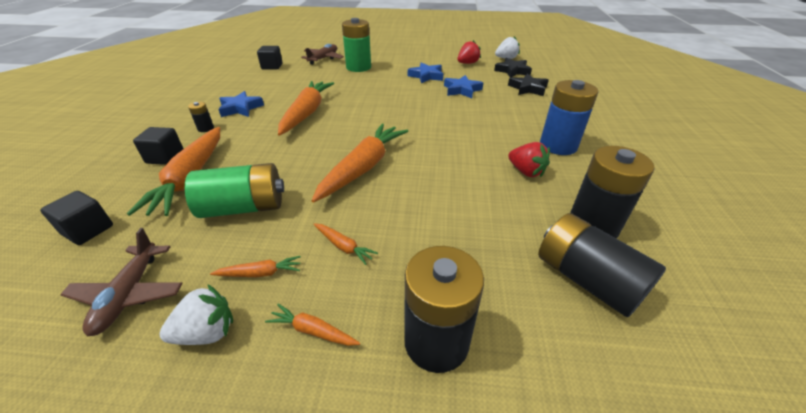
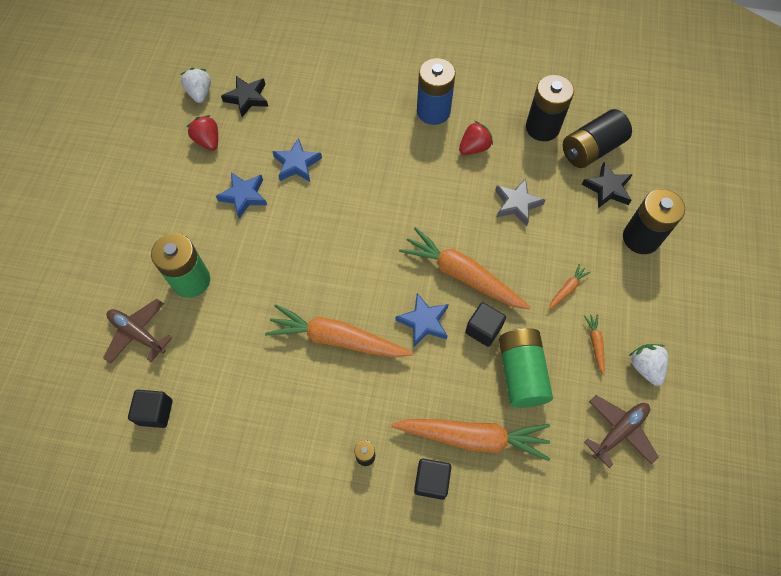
camera: 85 degrees left, 25 degrees up
black cube [40,191,113,245] -> black cube moved to [465,302,506,347]
brown plane [60,228,183,337] -> brown plane turned 45 degrees counterclockwise [584,395,659,468]
blue star [218,91,264,117] -> blue star moved to [395,293,449,347]
orange carrot [265,304,360,346] -> none
black star [508,73,549,96] -> black star moved to [582,162,633,208]
none -> grey star [495,178,545,226]

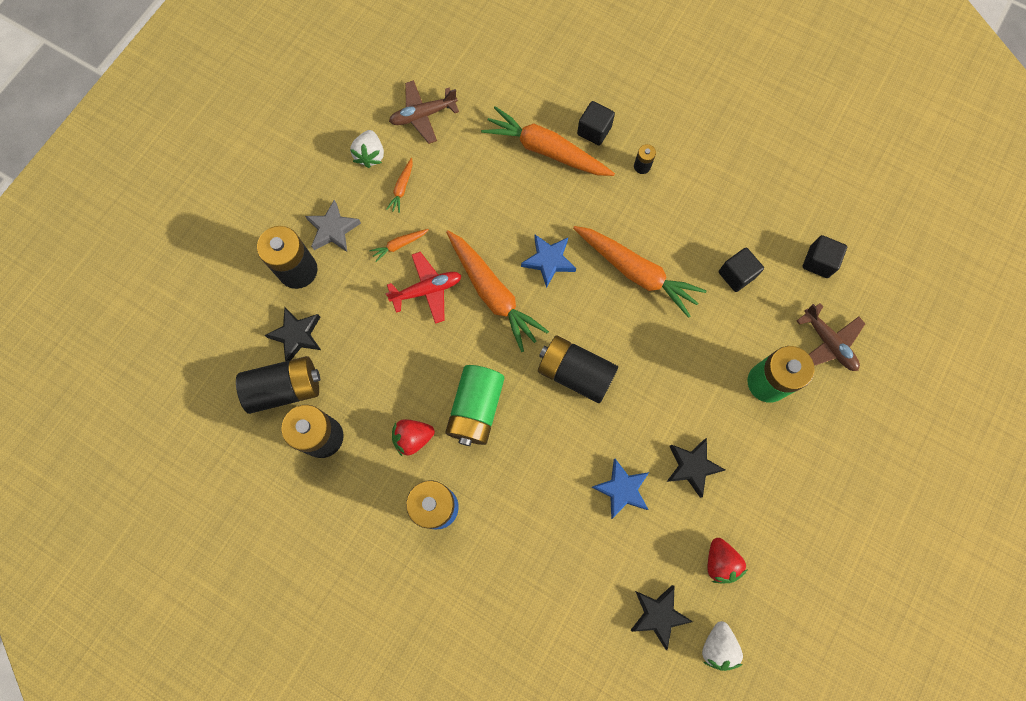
camera: 160 degrees left, 10 degrees up
blue star [216,172,267,219] -> black star [667,438,725,498]
black cube [465,302,506,347] -> black cube moved to [718,248,764,292]
grey star [495,178,545,226] -> grey star moved to [305,200,361,252]
green battery [499,328,553,408] -> green battery moved to [446,365,504,446]
none -> red plane [385,252,462,324]
none -> black battery [538,335,618,403]

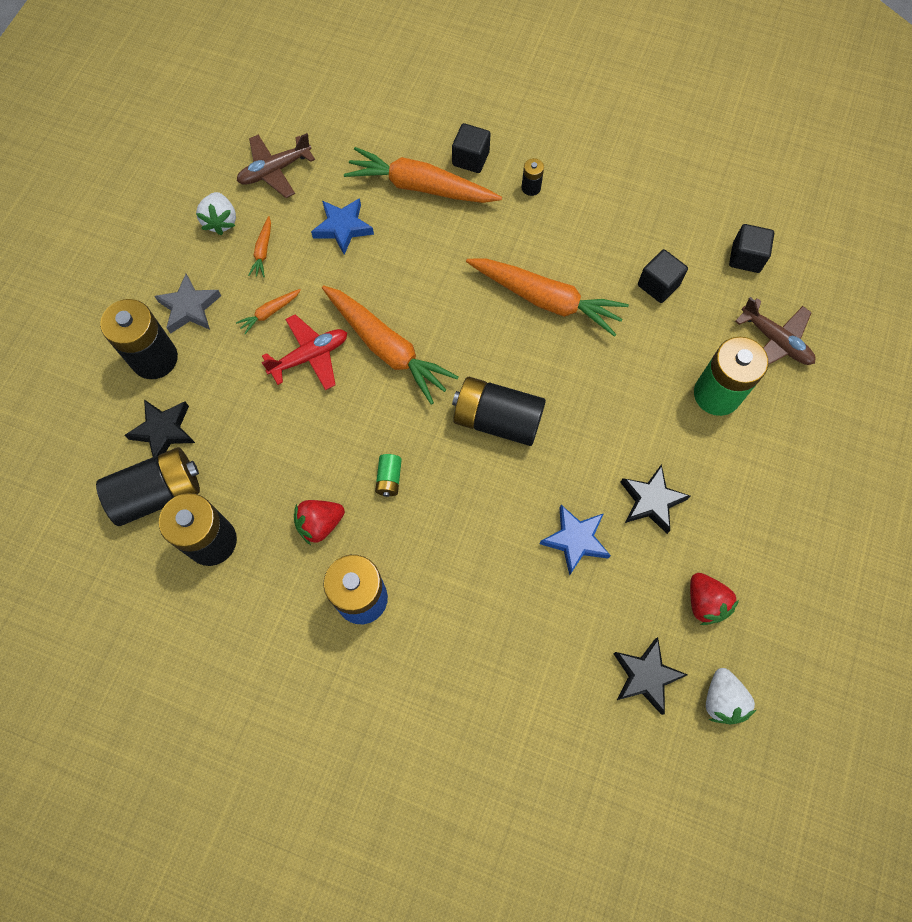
camera: 10 degrees left, 5 degrees down
green battery [446,365,504,446] -> green battery [375,454,402,497], size x0.45
blue star [521,235,576,288] -> blue star moved to [311,198,374,255]

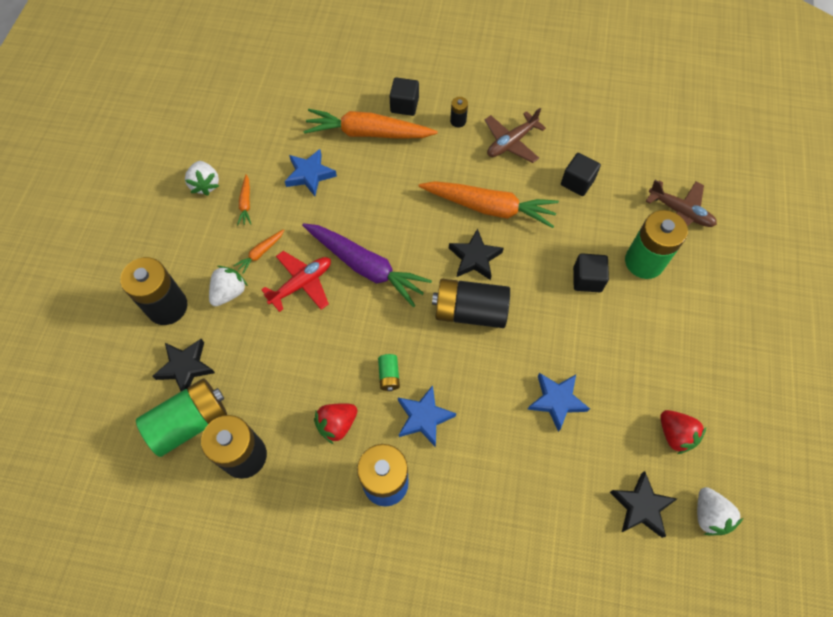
camera: 10 degrees left, 5 degrees down
black battery [96,447,200,526] -> green battery [136,378,227,457]
grey star [154,274,221,334] -> none
brown plane [237,133,315,198] -> brown plane moved to [485,108,546,163]
orange carrot [322,285,459,405] -> purple carrot [302,223,432,307]
black star [620,464,691,534] -> black star moved to [449,228,504,280]
black cube [729,224,774,273] -> black cube moved to [573,253,609,292]
none -> white strawberry [209,266,248,306]
none -> blue star [398,385,456,447]

